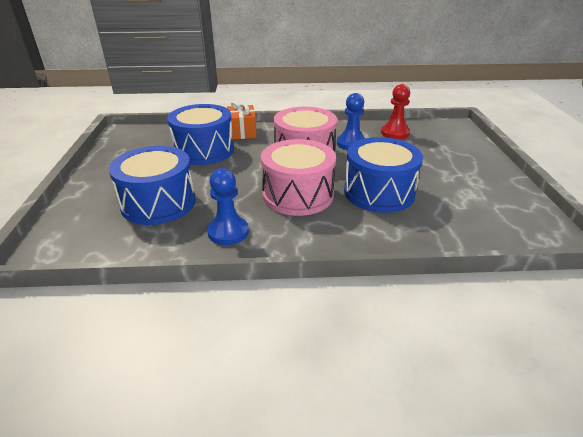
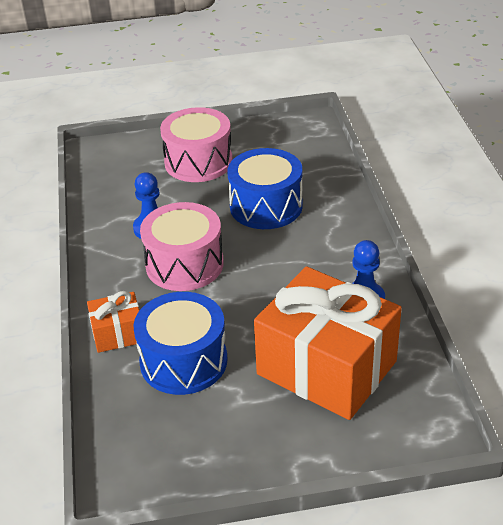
camera: 95 degrees left, 5 degrees up
blue drum [109,146,196,225] -> orange gift [254,266,402,420]
pink drum [261,139,336,216] -> pink drum moved to [160,107,233,182]
red pawn [381,84,410,139] -> none

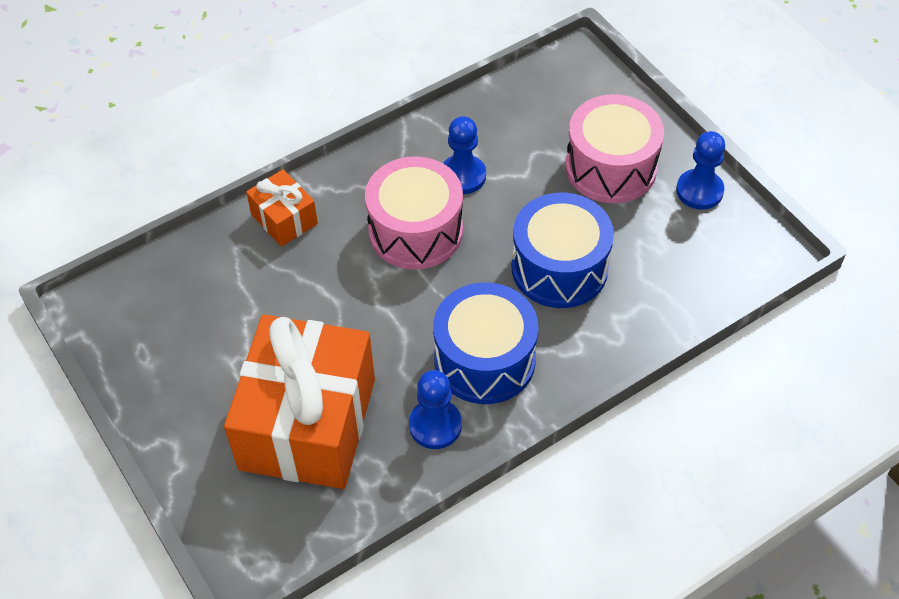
camera: 65 degrees right, 15 degrees up
blue drum [133,292,228,395] -> blue drum moved to [433,283,539,404]
none -> blue pawn [676,131,725,210]

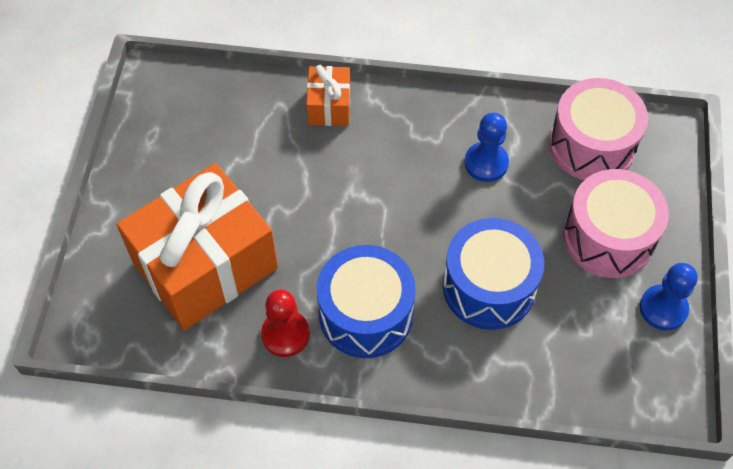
camera: 40 degrees right, 5 degrees up
pink drum [365,156,463,270] -> pink drum moved to [549,78,648,180]
blue pawn [409,370,462,449] -> red pawn [261,290,310,357]

